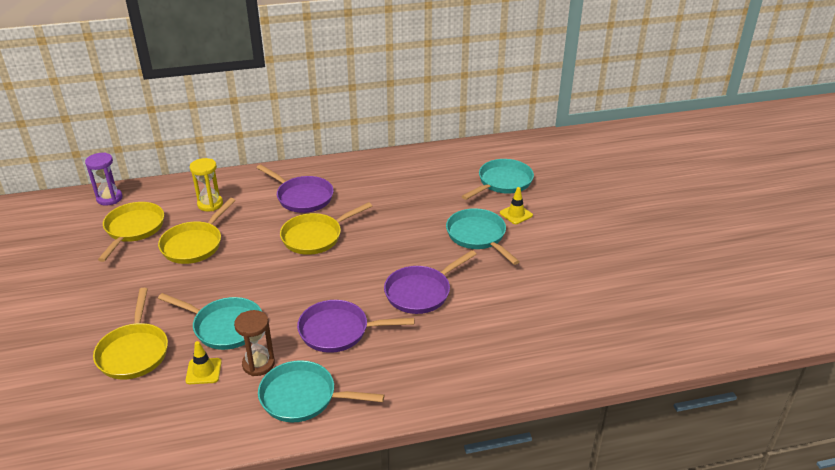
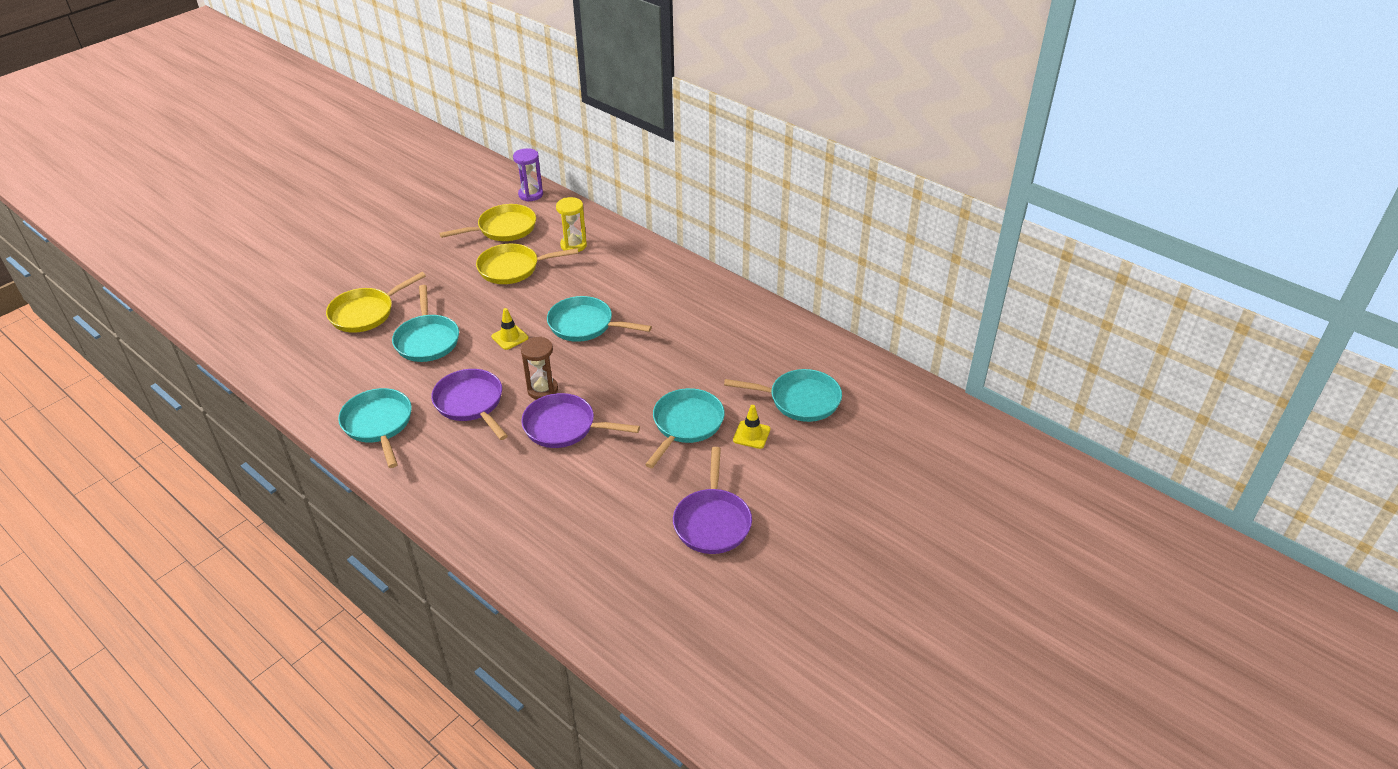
camera: 55 degrees right, 5 degrees up
yellow traffic cone [185,341,221,384] -> yellow traffic cone moved to [491,308,528,350]
brown hourglass [234,310,275,376] -> brown hourglass moved to [521,337,558,400]
purple pan [257,164,334,213] -> purple pan moved to [673,447,752,554]
yellow pan [280,202,372,255] -> turquoise pan [547,296,652,342]

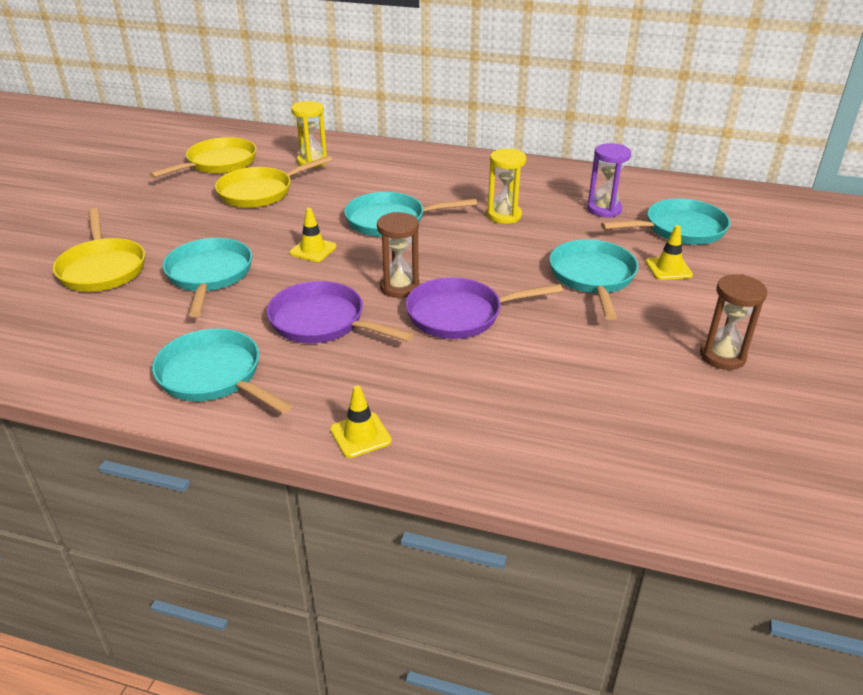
camera: 25 degrees left, 5 degrees down
yellow pan [326,272,426,333] -> yellow pan turned 45 degrees counterclockwise [53,208,145,292]
turquoise pan [392,285,459,362] -> turquoise pan turned 150 degrees counterclockwise [162,238,252,317]
purple hourglass [513,148,543,202] -> purple hourglass moved to [587,143,631,218]
purple pan [673,447,752,554] -> brown hourglass [700,274,768,370]
none -> yellow traffic cone [330,385,392,458]
none -> yellow hourglass [487,149,526,224]

